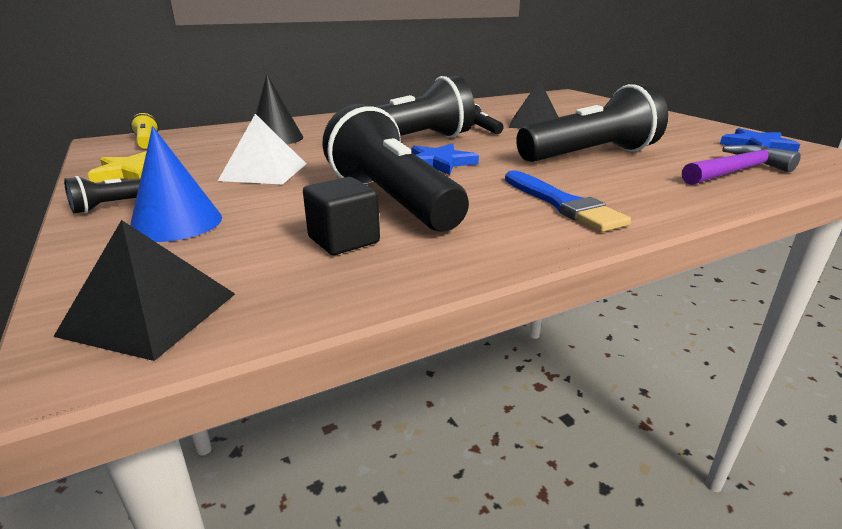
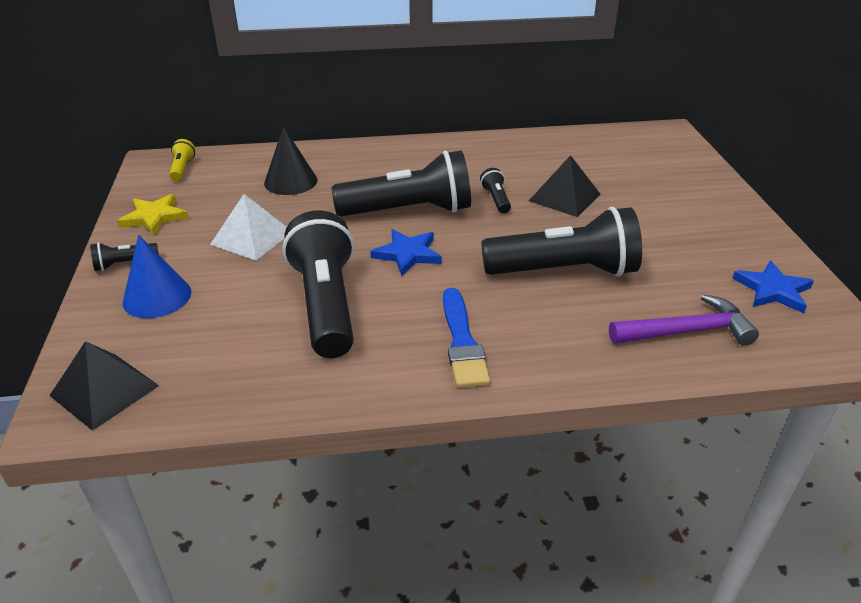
camera: 20 degrees right, 10 degrees up
black cube [303,177,380,255] -> none

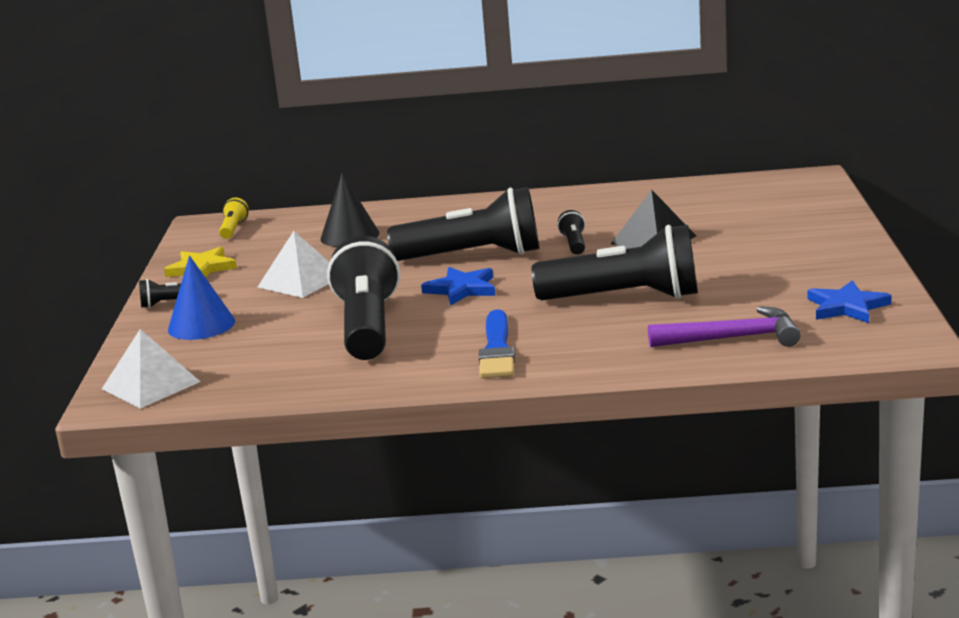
camera: 10 degrees right, 15 degrees down
black pyramid [49,341,159,431] -> white pyramid [102,329,200,409]

